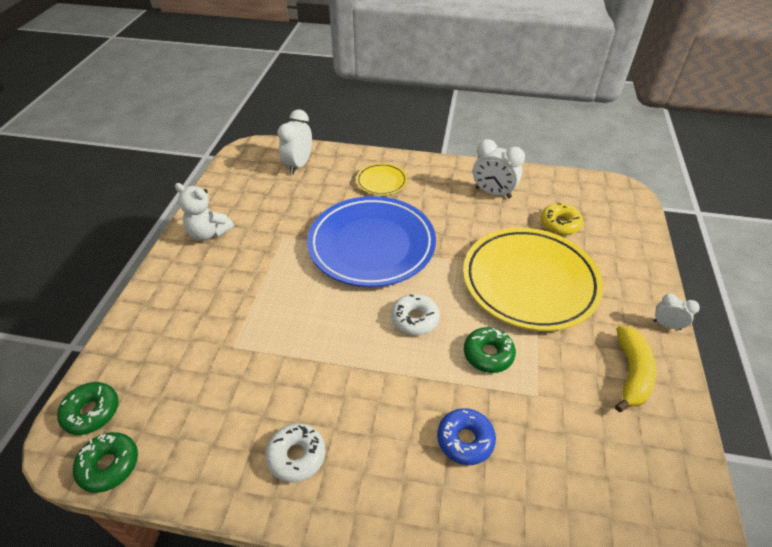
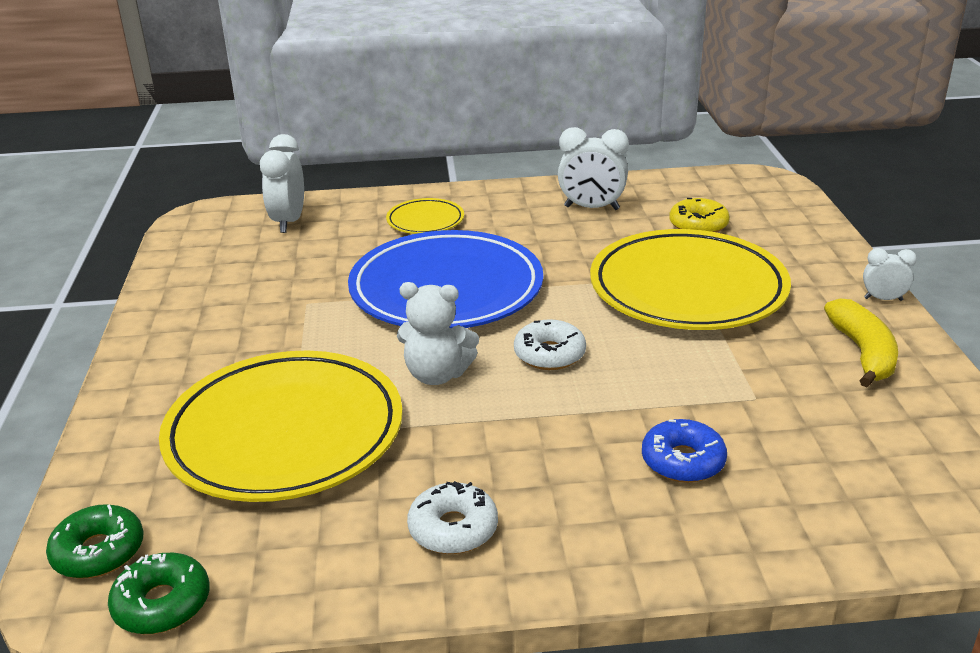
camera: 15 degrees left, 15 degrees down
white teddy bear [175,183,234,241] -> white teddy bear moved to [397,282,479,385]
green donut [464,327,516,373] -> none
none -> yellow plate [159,351,403,502]

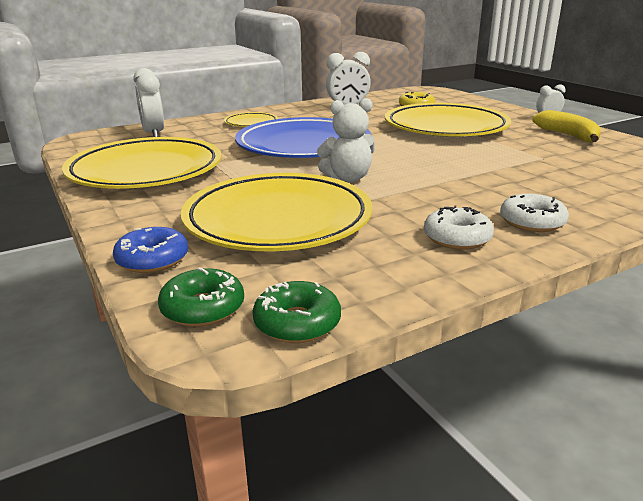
camera: 25 degrees left, 5 degrees down
white donut [514,319,586,370] -> white donut moved to [500,194,569,232]
blue donut [642,419,727,483] -> blue donut moved to [113,227,188,273]
none -> yellow plate [62,137,222,189]

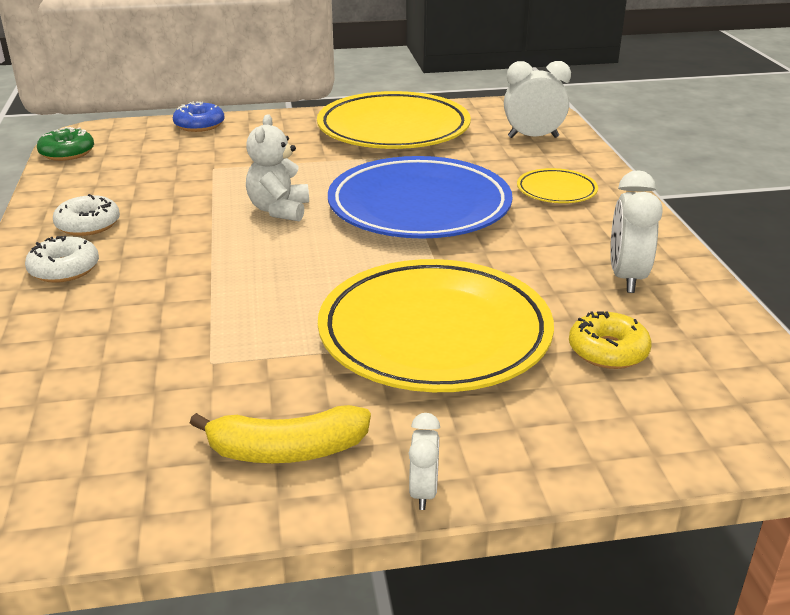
camera: 110 degrees right, 5 degrees up
green donut [158,267,244,327] -> none
yellow plate [181,173,373,251] -> none

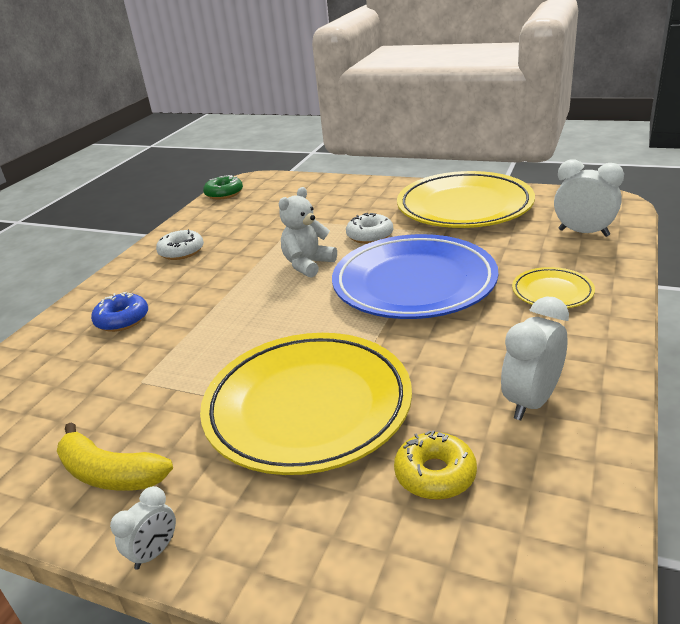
camera: 35 degrees right, 0 degrees up
white donut [25,236,99,283] -> white donut moved to [346,213,393,244]
blue donut [173,102,224,132] -> blue donut moved to [91,292,148,332]

